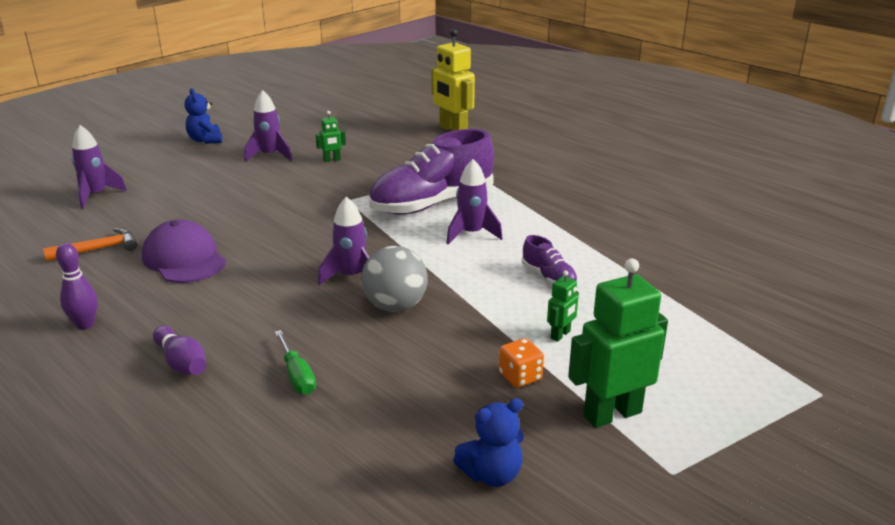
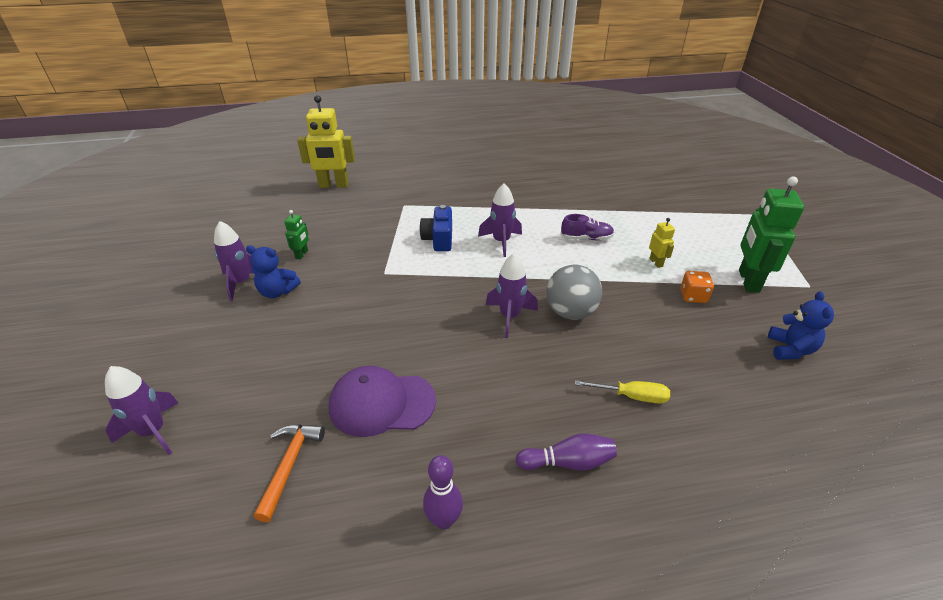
camera: 55 degrees left, 10 degrees up
blue teddy bear [185,88,222,144] -> blue teddy bear moved to [246,245,301,298]
green screwdriver [275,330,316,395] -> yellow screwdriver [575,380,670,403]
purple shoe [369,129,494,215] -> blue camera [420,205,452,251]
green robot [547,270,579,342] -> yellow robot [649,218,675,268]

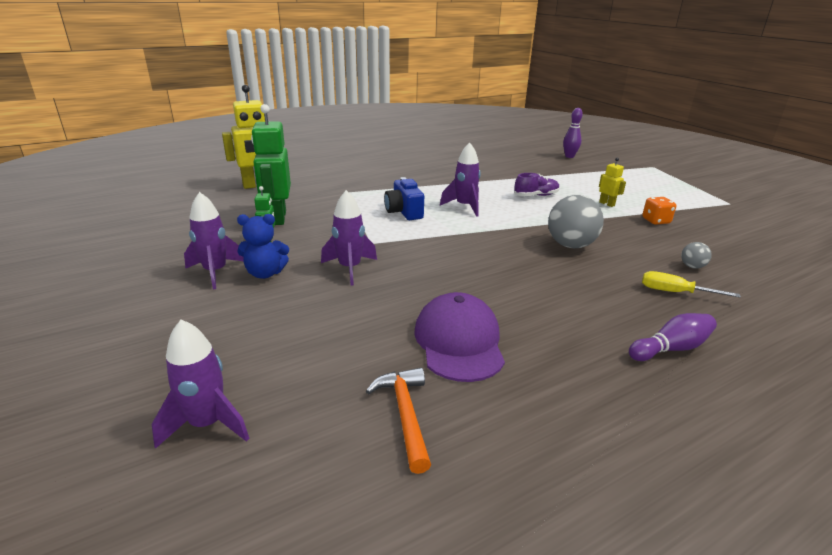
camera: 20 degrees left, 10 degrees down
purple cap [329,366,436,437] -> purple cap turned 105 degrees clockwise [414,292,505,382]
purple bowling pin [423,455,463,530] -> purple bowling pin moved to [563,108,583,158]
purple rocket [486,253,538,338] -> purple rocket moved to [321,190,377,285]
yellow screwdriver [575,380,670,403] -> yellow screwdriver turned 150 degrees counterclockwise [642,271,741,298]
green robot [739,177,804,293] -> green robot moved to [251,104,291,225]
blue teddy bear [768,291,834,360] -> none
none -> grey ball [681,242,712,269]

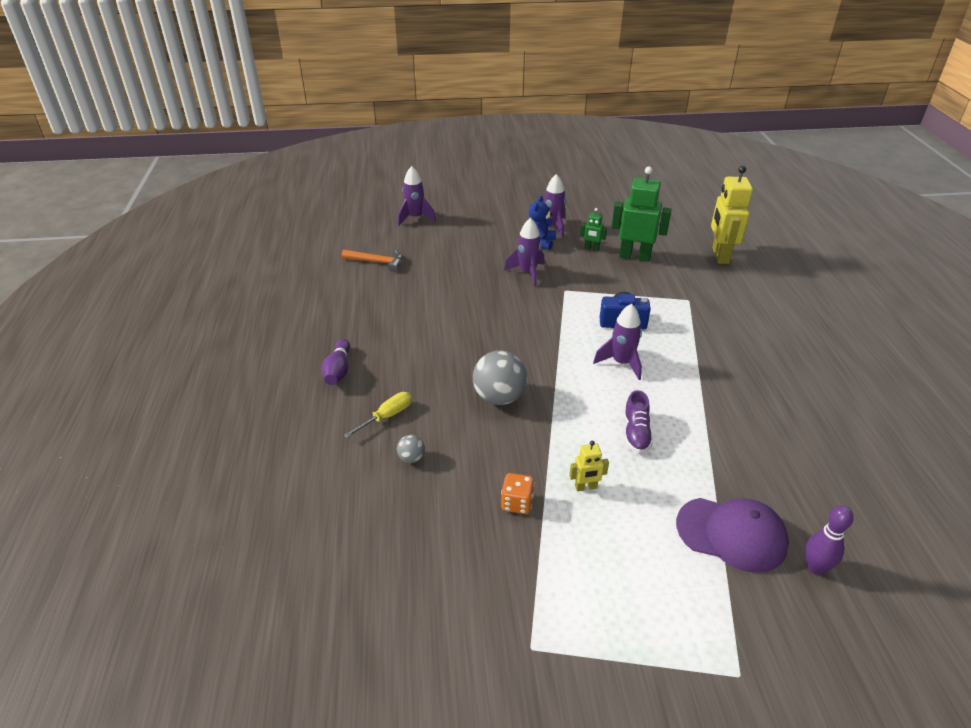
camera: 115 degrees right, 10 degrees up
purple cap [414,292,505,382] -> purple cap moved to [676,498,789,573]

